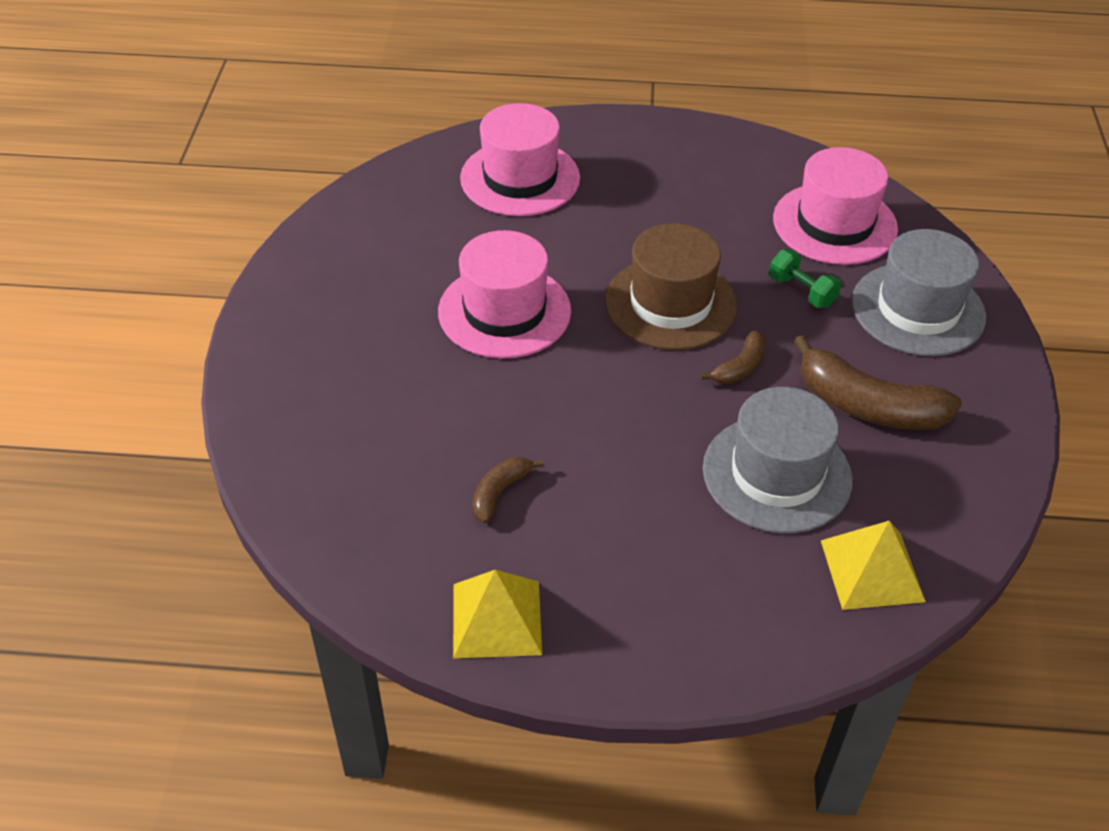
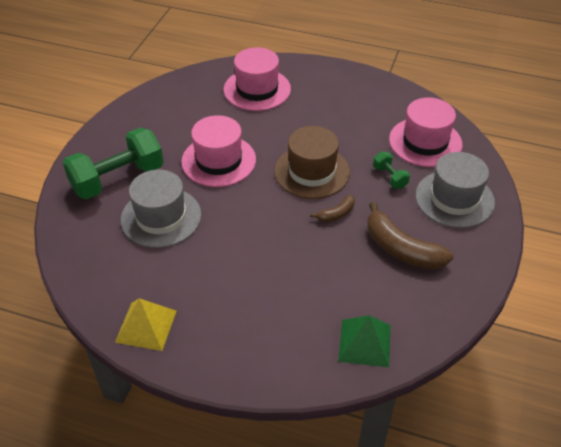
camera: 15 degrees right, 0 degrees up
brown banana [473,457,544,523] -> none
grey hat [703,387,853,533] -> grey hat moved to [121,170,201,248]
yellow pyramid [821,521,926,610] -> green pyramid [338,315,391,367]
none -> green dumbbell [63,128,164,199]

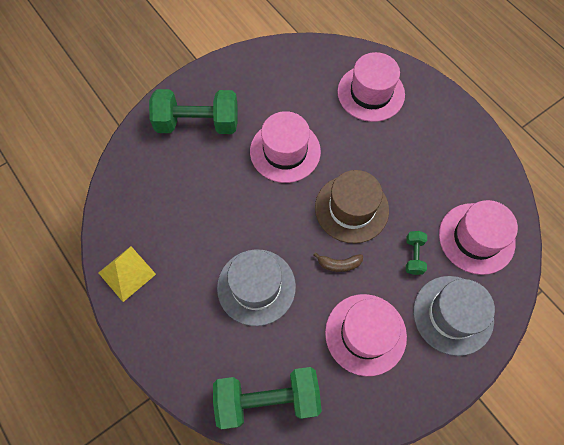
camera: 35 degrees right, 20 degrees up
grey hat [121,170,201,248] -> grey hat moved to [217,249,296,326]
green pyramid [338,315,391,367] -> green dumbbell [213,367,322,429]
brown banana [367,202,454,270] -> pink hat [325,294,407,376]

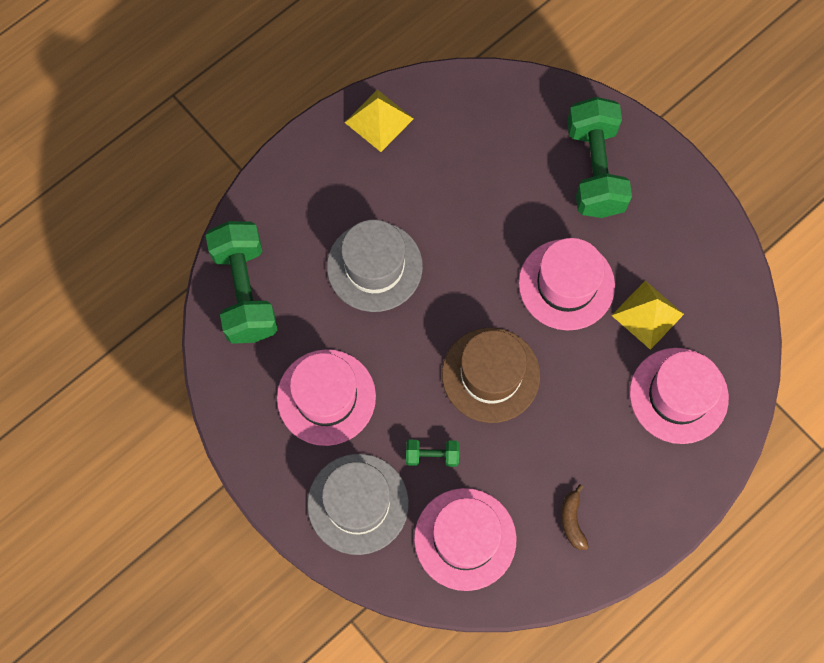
camera: 85 degrees right, 5 degrees up
brown banana [313,252,363,272] -> brown banana moved to [561,484,589,550]
none -> yellow pyramid [611,281,684,350]

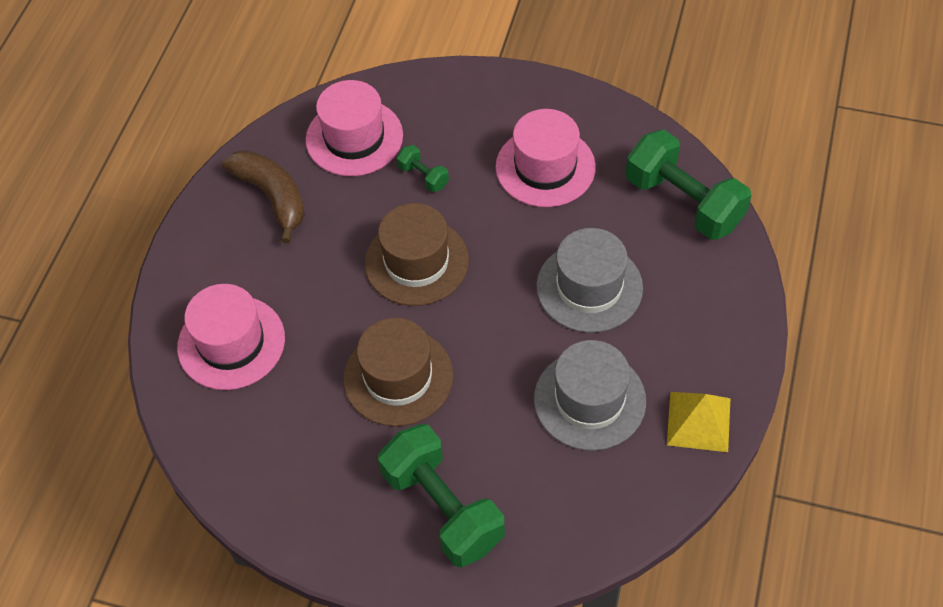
camera: 150 degrees right, 15 degrees down
grey hat [307,454,409,555] -> grey hat moved to [534,340,646,451]
green dumbbell [406,440,459,467] -> green dumbbell turned 75 degrees clockwise [397,145,449,192]
pink hat [519,238,615,331] -> brown hat [343,318,453,426]
brown banana [561,484,589,550] -> brown banana [222,150,305,243], size x1.93
yellow pyramid [611,281,684,350] -> none

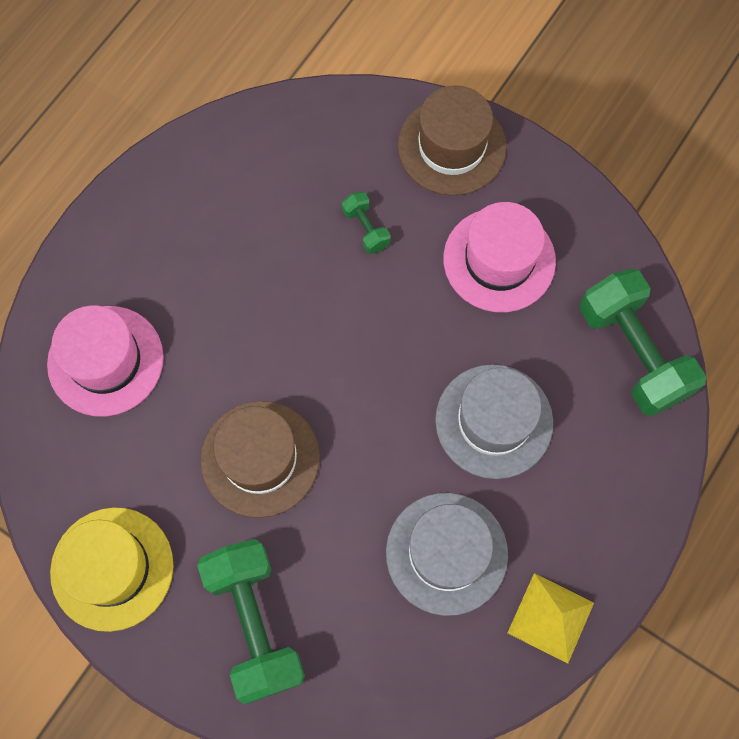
camera: 15 degrees right, 15 degrees up
brown banana [222,150,305,243] -> none
pink hat [306,80,403,176] -> none
brown hat [365,203,469,306] -> brown hat moved to [398,85,507,196]
none -> yellow hat [50,507,174,632]

